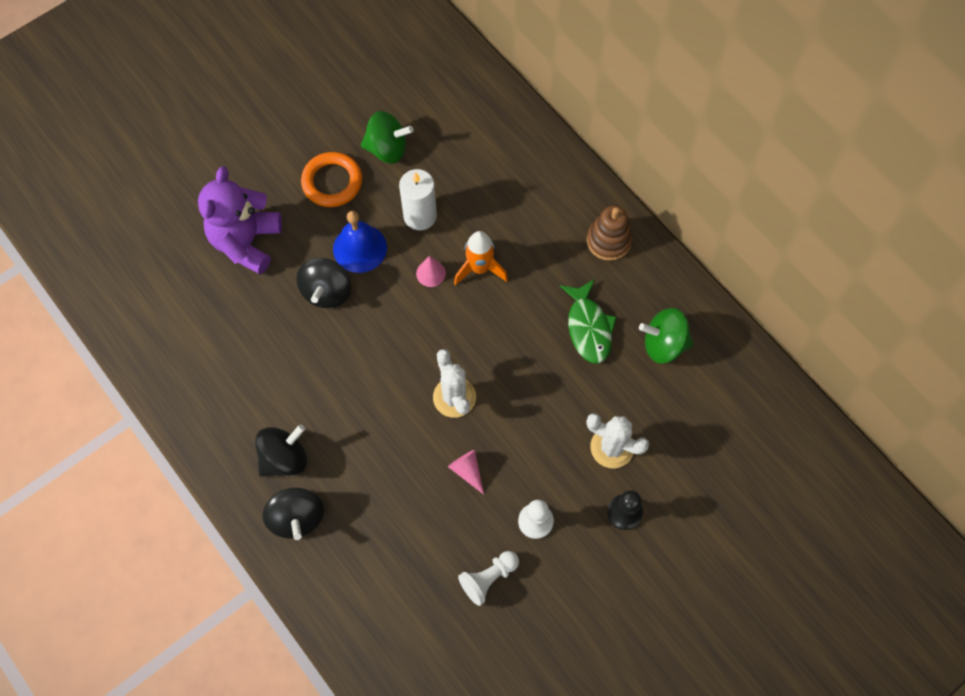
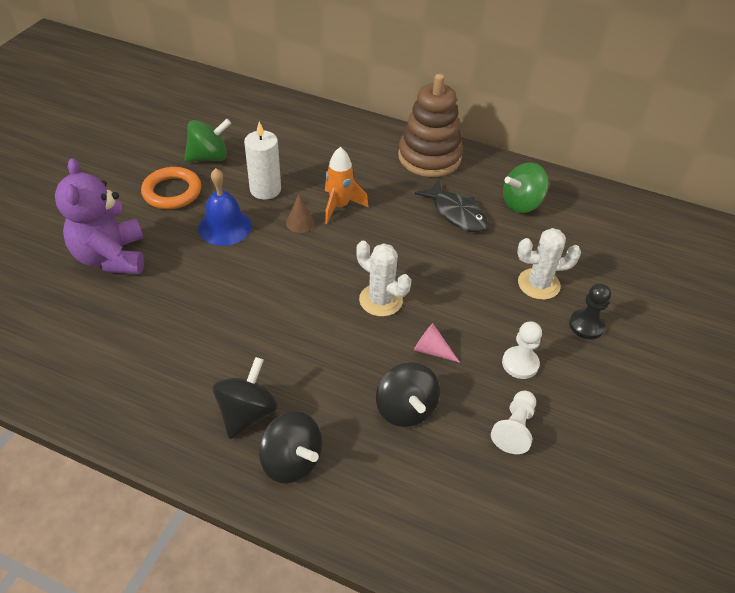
camera: 30 degrees left, 20 degrees down
black spinning top [296,258,351,308] -> black spinning top moved to [376,362,440,427]
pink cone [416,256,446,287] -> brown cone [286,194,314,233]
green fish [560,279,616,364] -> black fish [415,180,488,232]
brown stacking toy [587,205,632,261] -> brown stacking toy [398,74,463,177], size x1.61

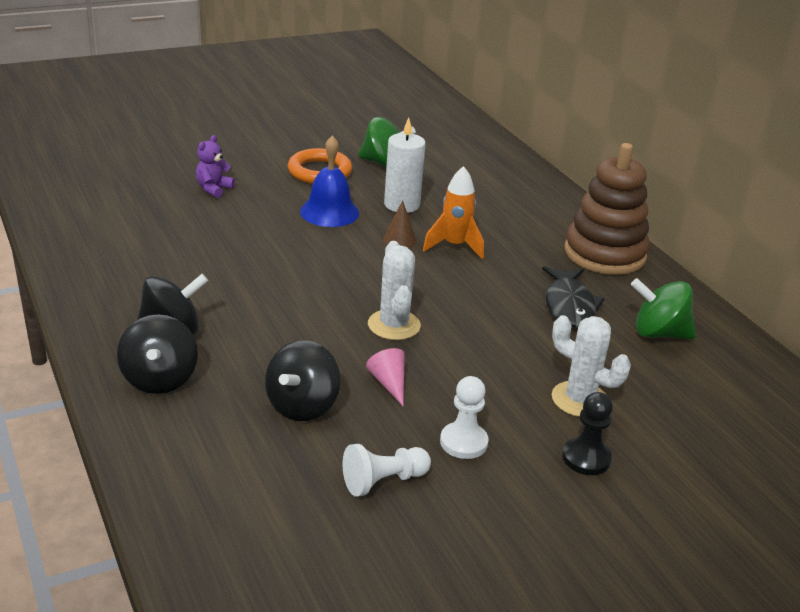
camera: 40 degrees right, 15 degrees down
purple teddy bear [55,158,144,274] -> purple teddy bear [196,135,235,198], size x0.47

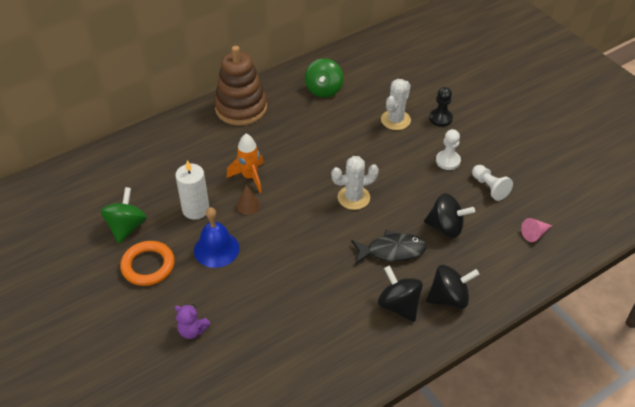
camera: 95 degrees left, 15 degrees up
pink cone [366,348,405,406] -> pink cone moved to [521,218,552,242]
black fish [542,266,604,328] -> black fish moved to [351,230,427,264]

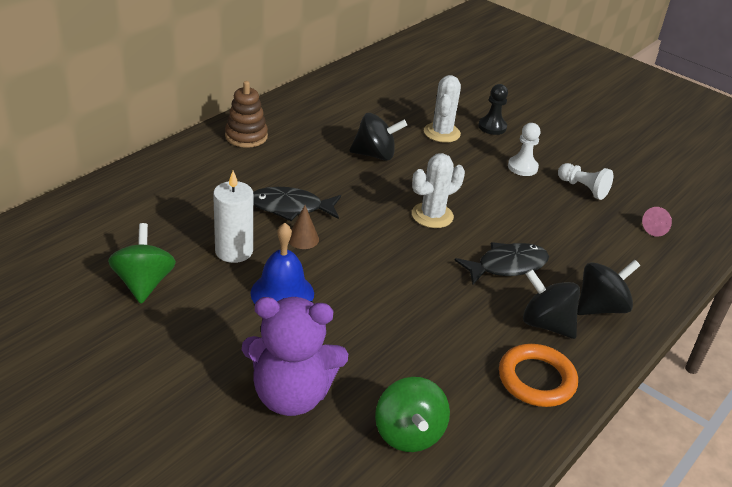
camera: 20 degrees left, 10 degrees down
orange ring [120,241,175,286] -> orange ring moved to [499,344,578,407]
purple teddy bear [174,304,211,339] -> purple teddy bear [242,297,348,416], size x2.11
brown stacking toy [214,46,267,125] -> brown stacking toy [225,81,268,148], size x0.62
orange rocket [227,134,264,193] -> black fish [253,187,341,221]
green spinning top [305,58,343,98] -> green spinning top moved to [375,377,450,452]
black spinning top [424,193,475,238] -> black spinning top moved to [349,113,407,161]

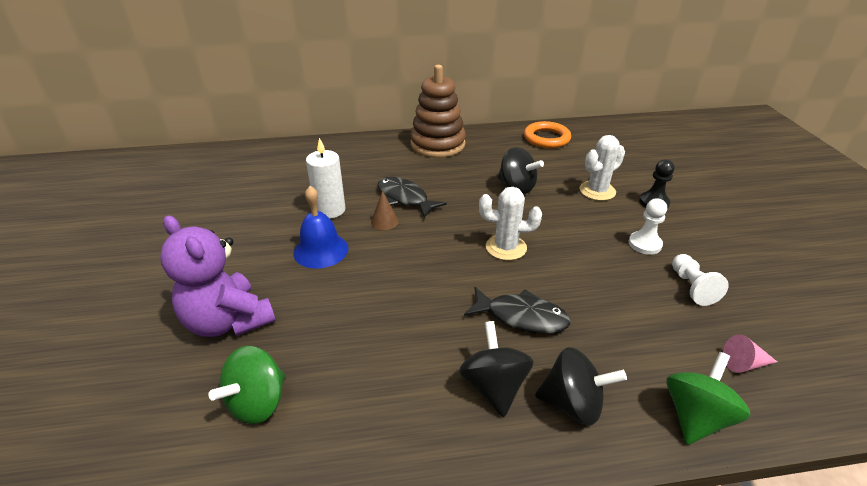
camera: 45 degrees right, 0 degrees up
green spinning top [108,223,176,304] -> green spinning top moved to [666,352,751,444]
brown stacking toy [225,81,268,148] -> brown stacking toy [410,65,466,158], size x1.61
orange ring [499,344,578,407] -> orange ring moved to [524,121,571,148]

